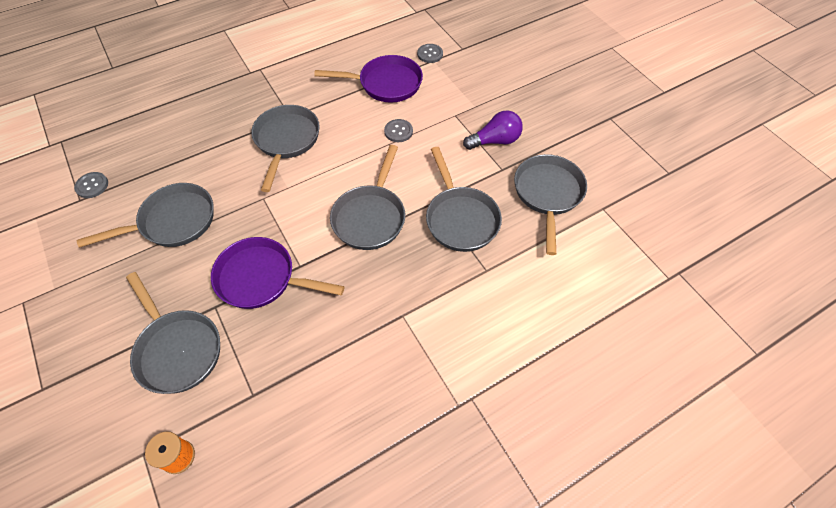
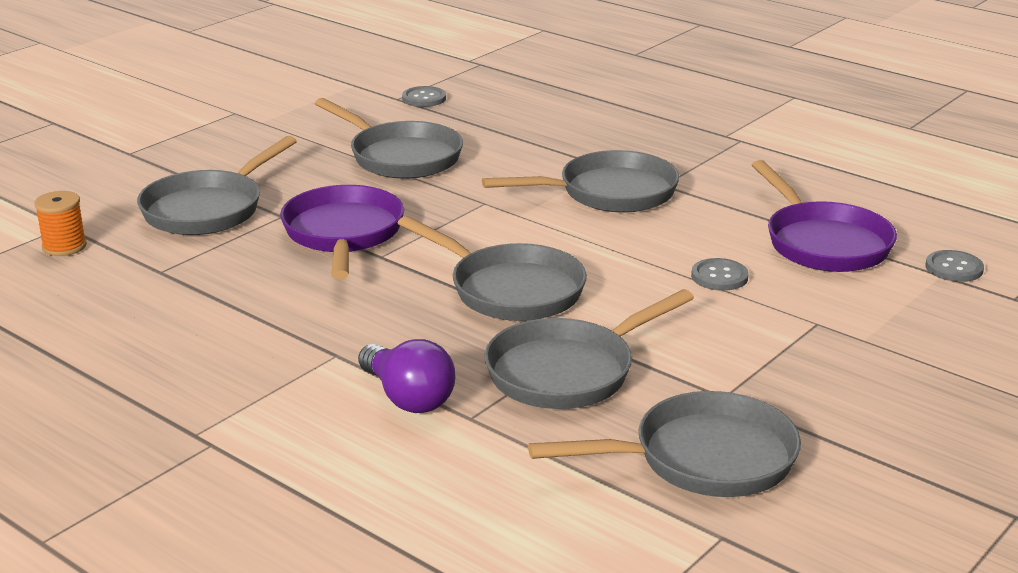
camera: 70 degrees right, 30 degrees down
grey pan [330,145,405,250] -> grey pan turned 135 degrees counterclockwise [398,216,587,321]
purple light bulb [463,111,523,150] -> purple light bulb moved to [358,339,455,413]

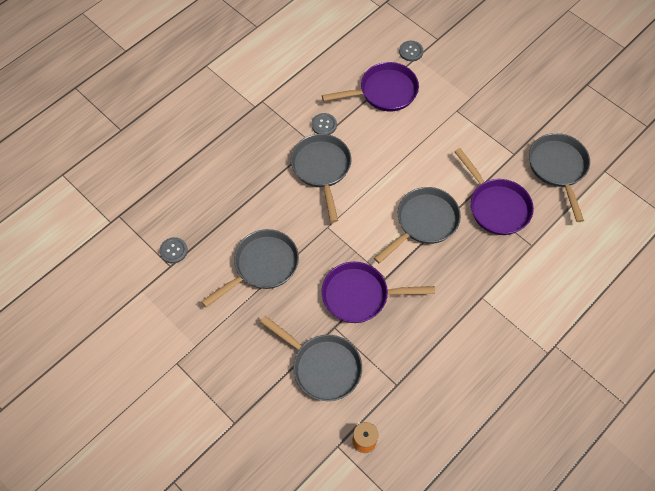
camera: 85 degrees left, 35 degrees up
purple light bulb [358,339,455,413] -> none
grey pan [484,289,694,409] -> purple pan [454,148,534,235]
grey button [691,258,749,291] -> grey button moved to [311,113,337,135]

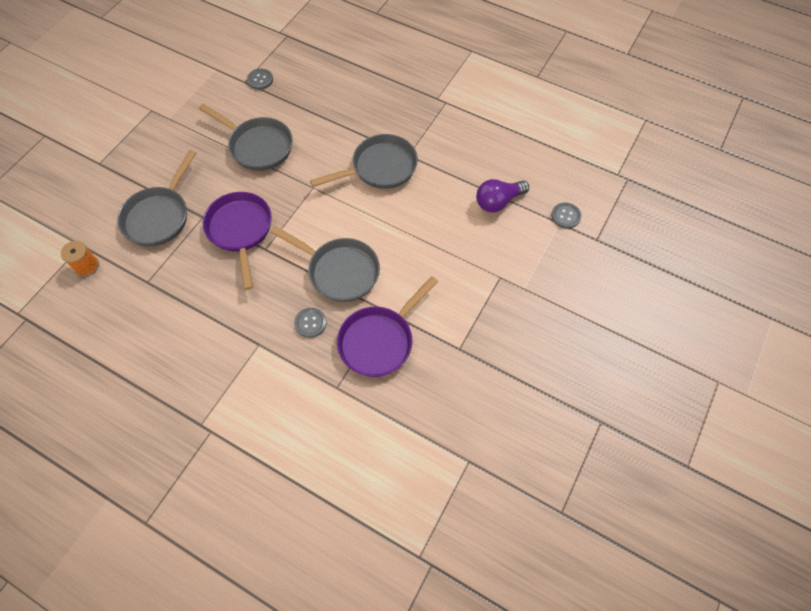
camera: 75 degrees right, 0 degrees up
grey button [311,113,337,135] -> grey button moved to [294,308,326,338]
purple pan [322,62,419,111] -> purple light bulb [476,179,529,213]
grey pan [529,133,590,222] -> none

